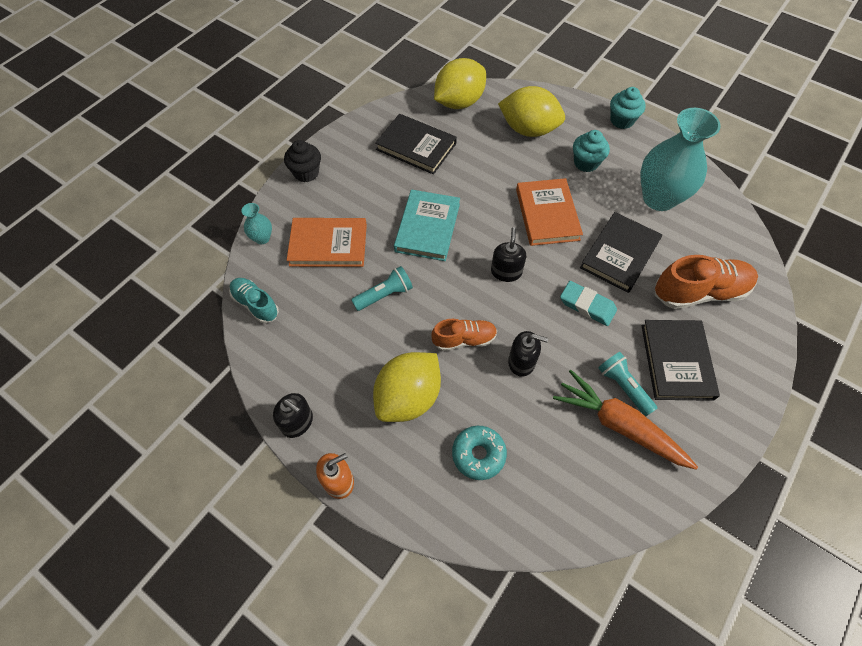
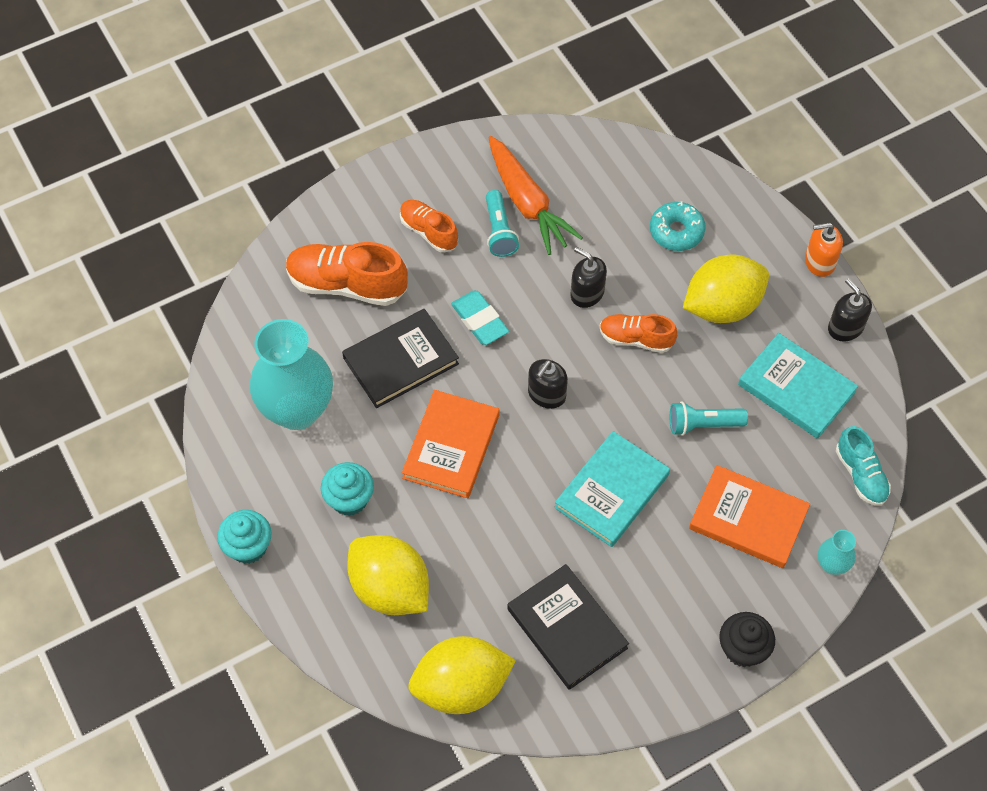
camera: 155 degrees left, 0 degrees up
black book [642,320,720,401] -> orange shoe [400,200,458,253]
none -> turquoise book [738,333,858,439]

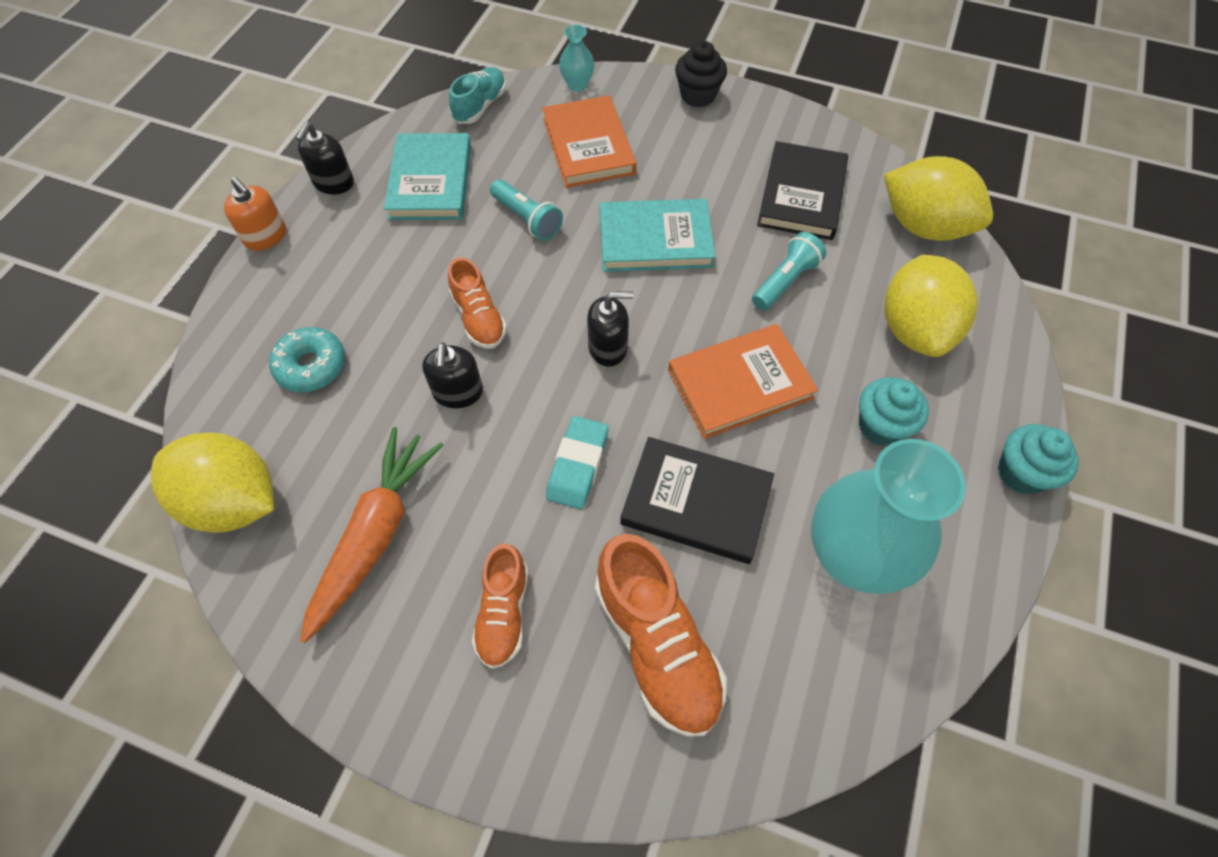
camera: 130 degrees left, 0 degrees up
turquoise flashlight [486,190,519,257] -> turquoise flashlight moved to [752,232,826,310]
yellow lemon [683,254,769,323] -> yellow lemon moved to [151,433,274,533]

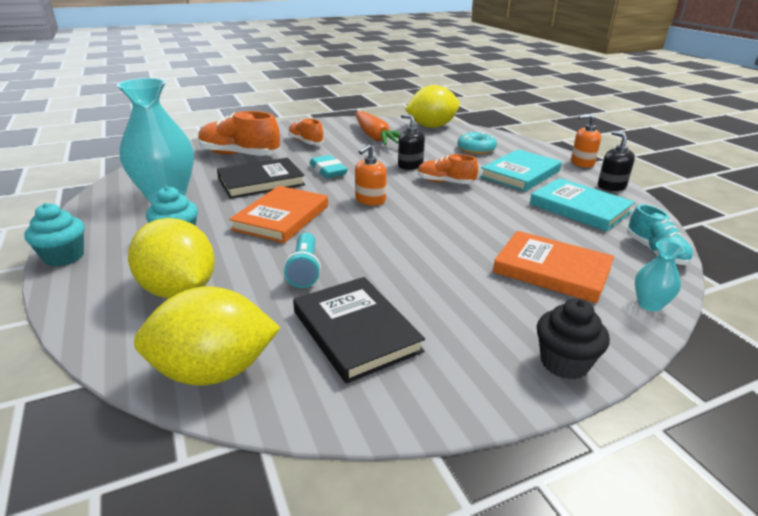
camera: 135 degrees right, 30 degrees down
turquoise flashlight [490,179,563,241] -> none
black soap dispenser [587,292,634,366] -> orange soap dispenser [355,144,386,206]
turquoise book [600,199,715,272] -> turquoise book moved to [480,149,562,192]

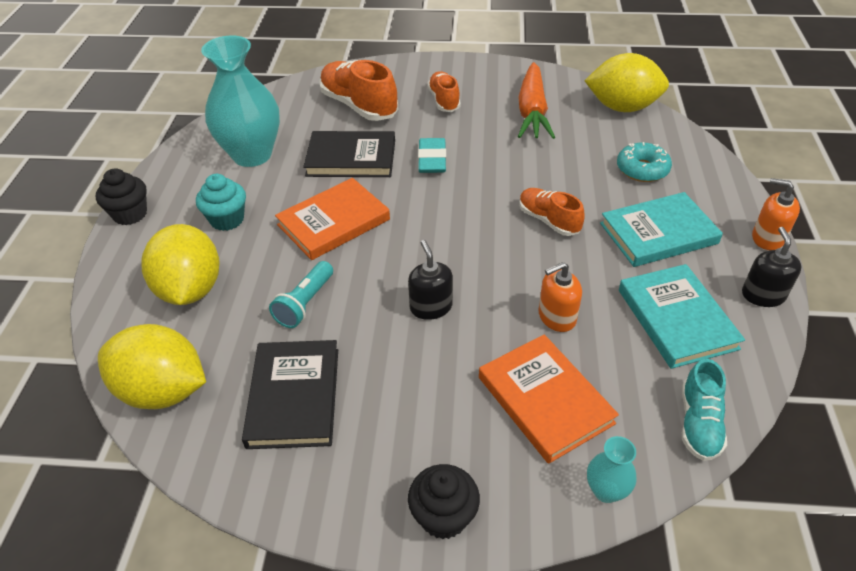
camera: 30 degrees right, 15 degrees up
turquoise cupcake [24,203,85,267] -> black cupcake [96,168,147,225]
orange soap dispenser [355,144,386,206] -> orange soap dispenser moved to [538,262,582,332]
black soap dispenser [398,114,425,170] -> black soap dispenser moved to [408,240,453,320]

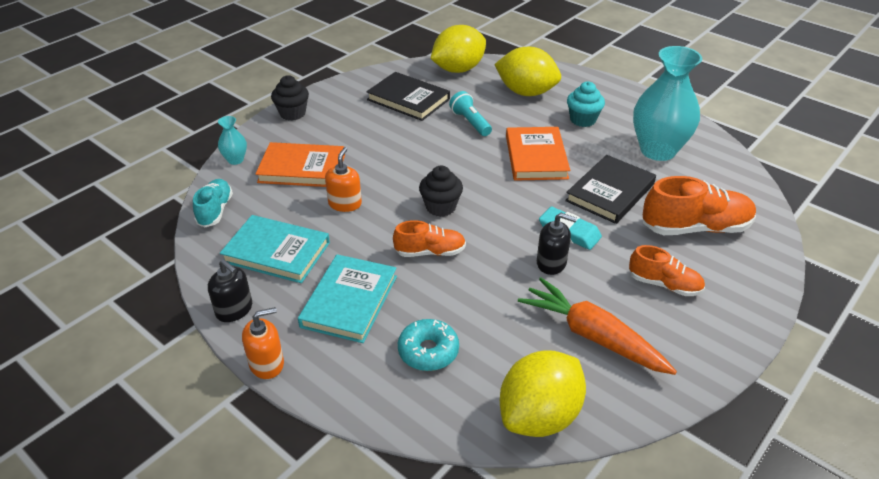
camera: 125 degrees right, 5 degrees down
black cupcake [96,168,147,225] -> black cupcake moved to [419,166,463,217]
black soap dispenser [408,240,453,320] -> black soap dispenser moved to [537,213,577,275]
turquoise shoe [682,359,727,461] -> turquoise shoe turned 45 degrees clockwise [193,179,233,227]

